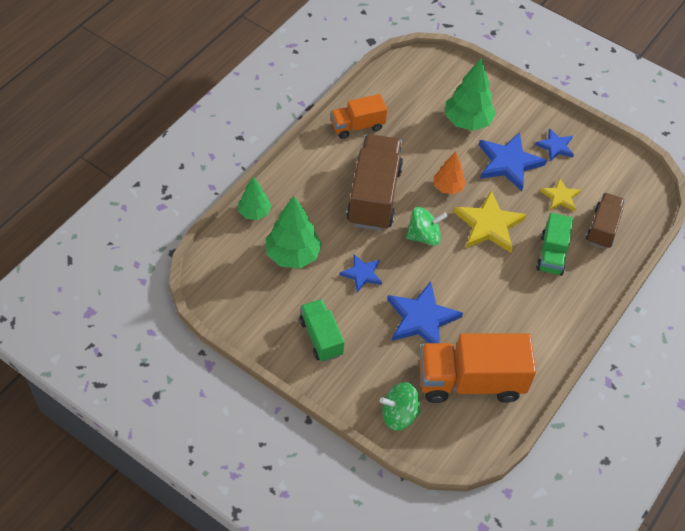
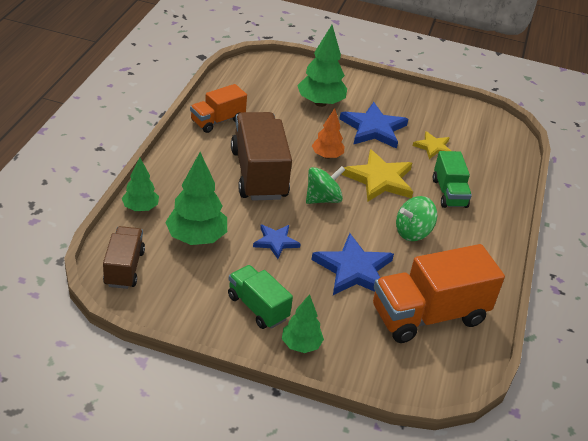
camera: 20 degrees left, 15 degrees down
green spinning top [380,382,421,431] -> green spinning top moved to [396,196,437,241]
blue star [535,128,574,161] -> none
brown truck [586,193,625,249] -> brown truck moved to [103,226,145,289]
none -> green tree [282,294,324,353]

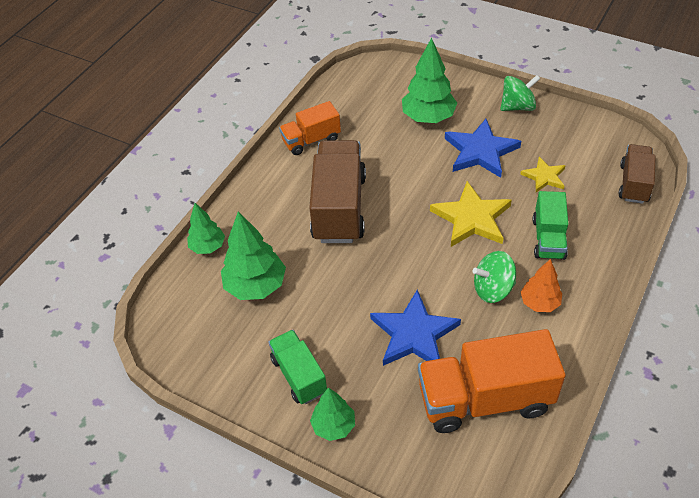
camera: 20 degrees right, 10 degrees up
brown truck [103,226,145,289] -> brown truck moved to [619,144,656,204]
blue star [253,224,301,259] -> none
green spinning top [306,166,345,204] -> green spinning top moved to [500,75,540,111]
orange tree [312,108,344,159] -> orange tree moved to [521,259,562,312]

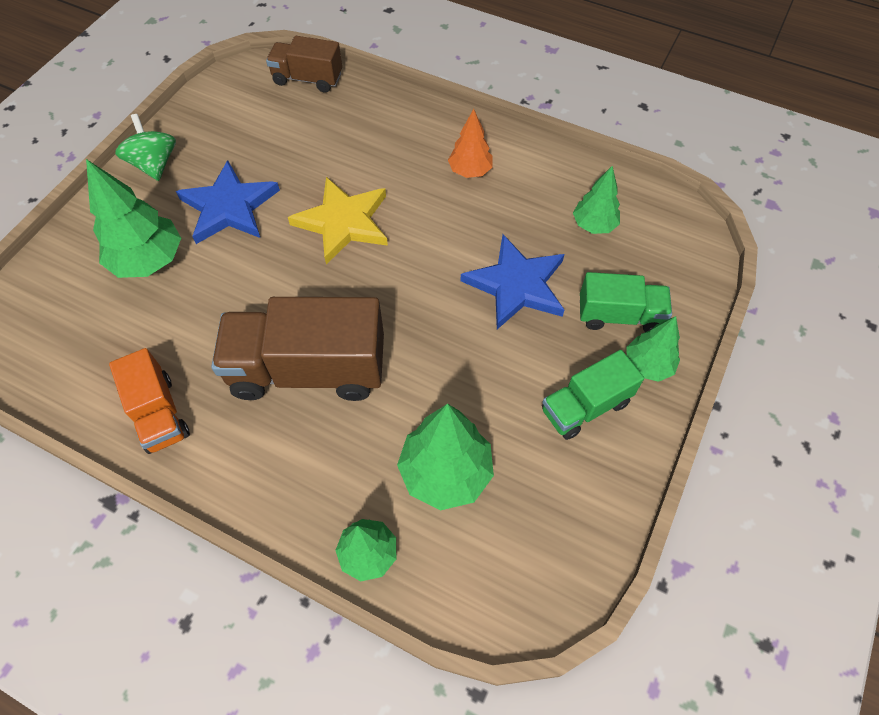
camera: 95 degrees left, 10 degrees up
orange truck [418,329,565,433] -> green tree [573,166,620,234]
green spinning top [472,251,516,303] -> none
yellow star [520,157,566,192] -> none
green truck [533,191,568,260] -> green truck moved to [580,272,672,332]

